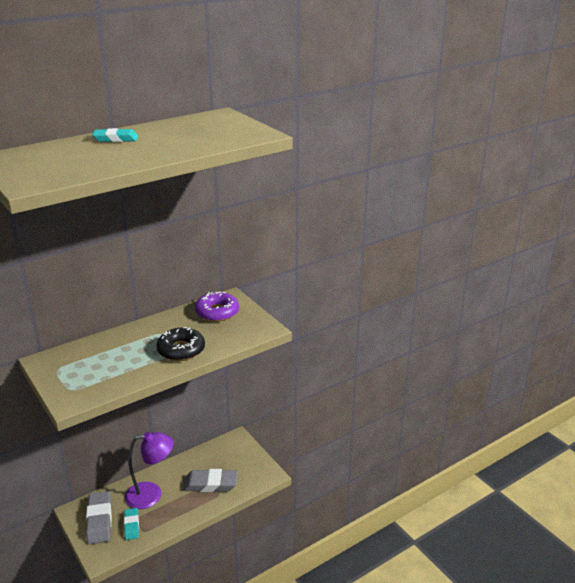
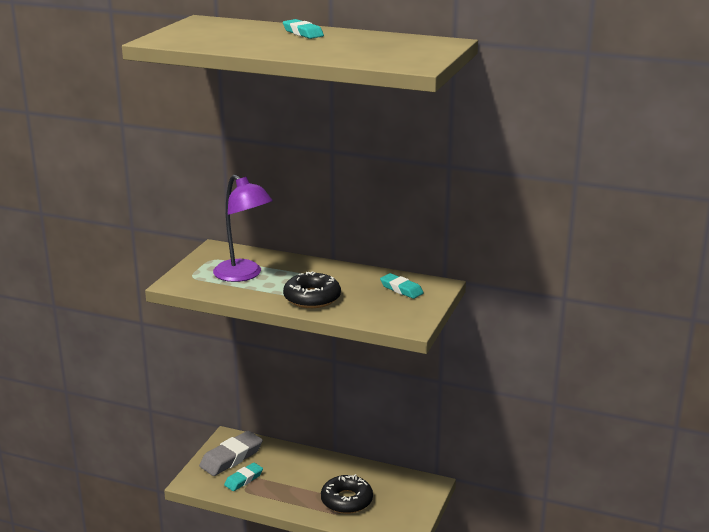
camera: 55 degrees right, 5 degrees down
purple lamp [125,432,174,509] -> purple lamp moved to [213,175,273,282]
grey eraser [183,469,238,492] -> black donut [321,474,373,514]
purple donut [195,291,239,322] -> turquoise eraser [380,273,424,299]

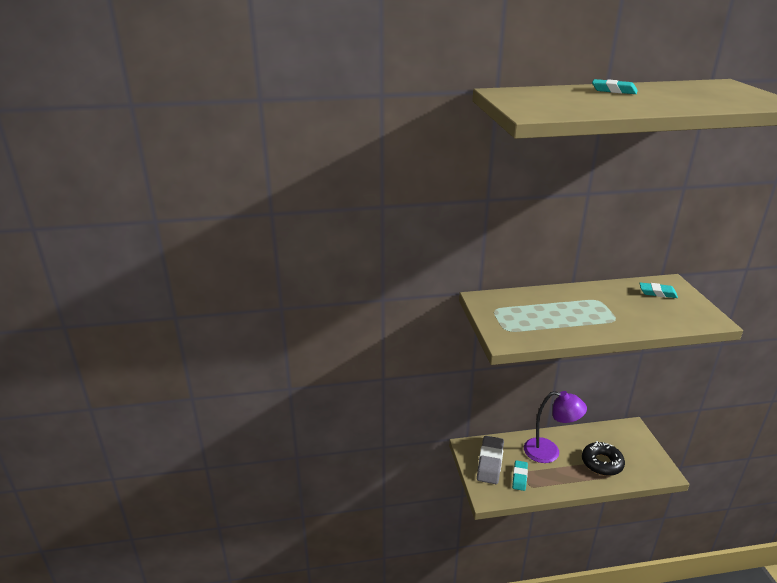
camera: 30 degrees left, 5 degrees up
purple lamp [213,175,273,282] -> purple lamp moved to [524,391,587,463]
black donut [283,271,341,308] -> none

